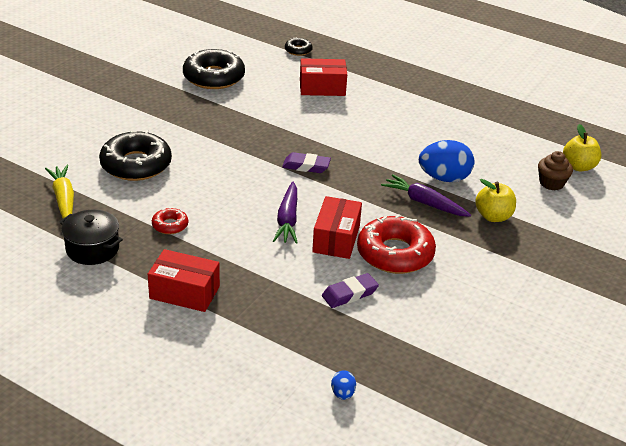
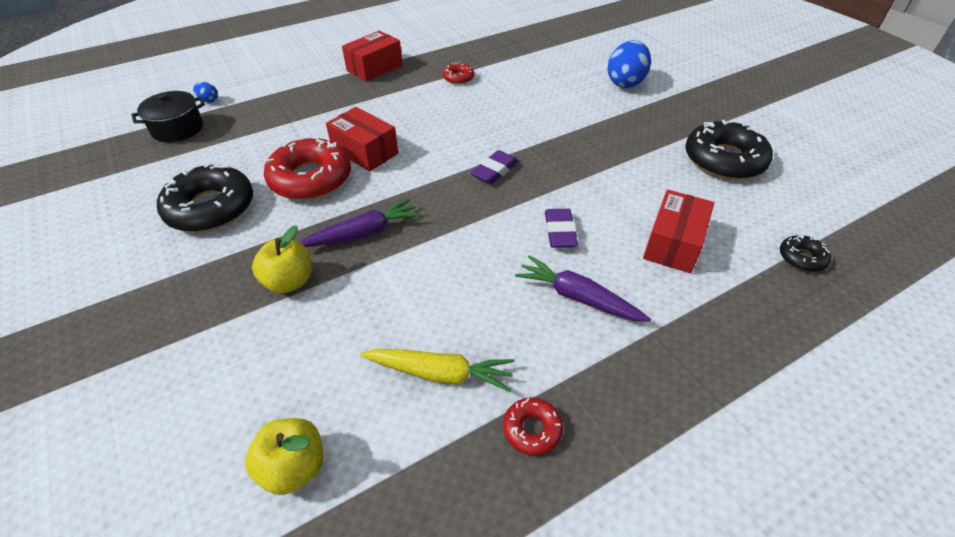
camera: 120 degrees right, 10 degrees up
yellow carrot [45,165,74,218] -> yellow carrot moved to [360,349,515,392]
black pot [59,210,123,265] -> black pot moved to [131,91,205,143]
black donut [99,130,172,181] -> black donut moved to [157,163,253,232]
purple carrot [273,182,298,244] -> purple carrot moved to [515,255,651,322]
purple eraser [322,273,379,308] -> purple eraser moved to [545,209,578,248]
blue egg [419,140,475,182] -> blue egg moved to [608,40,651,88]
brown cupcake [538,151,573,191] -> none
none -> red donut [503,397,563,456]

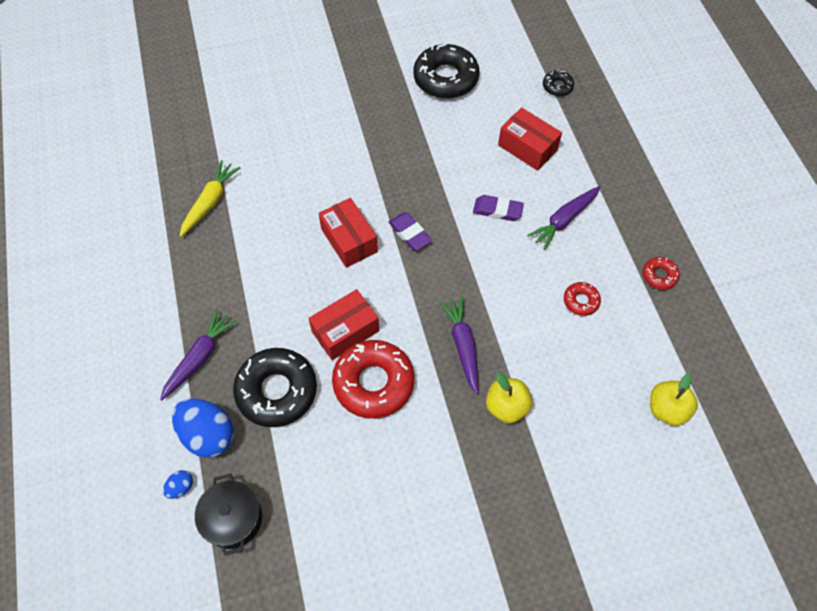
camera: 75 degrees left, 15 degrees up
black donut [157,163,253,232] -> black donut moved to [233,348,317,427]
red box [342,31,403,82] -> red box moved to [318,198,378,268]
yellow carrot [360,349,515,392] -> yellow carrot moved to [180,160,240,237]
red donut [443,62,474,84] -> red donut moved to [564,282,601,316]
blue egg [608,40,651,88] -> blue egg moved to [172,398,234,458]
none -> purple carrot [160,309,237,400]

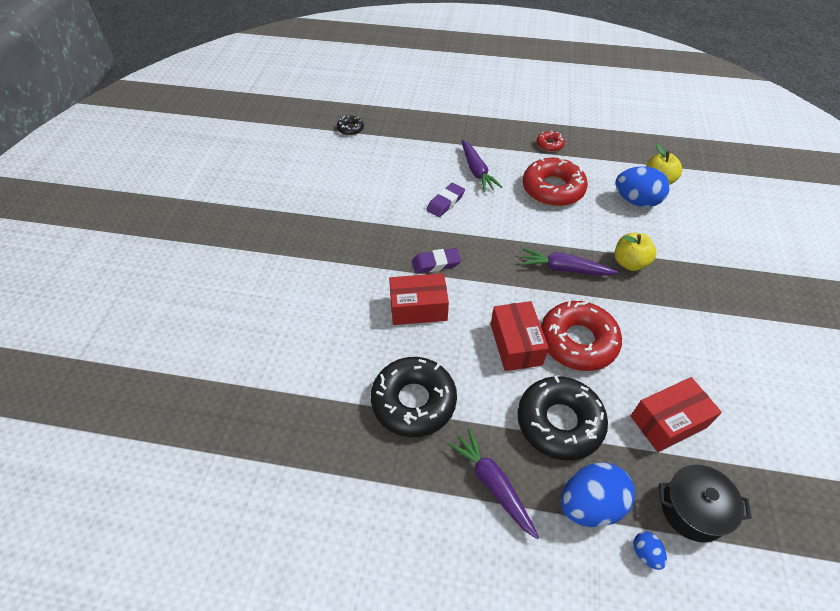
camera: 65 degrees left, 10 degrees down
yellow carrot [180,160,240,237] -> none
black donut [414,42,480,99] -> black donut moved to [371,357,457,437]
red box [498,107,562,171] -> red box moved to [631,377,722,452]
red donut [564,282,601,316] -> red donut [523,157,588,206], size x2.11
none -> blue egg [615,166,670,207]

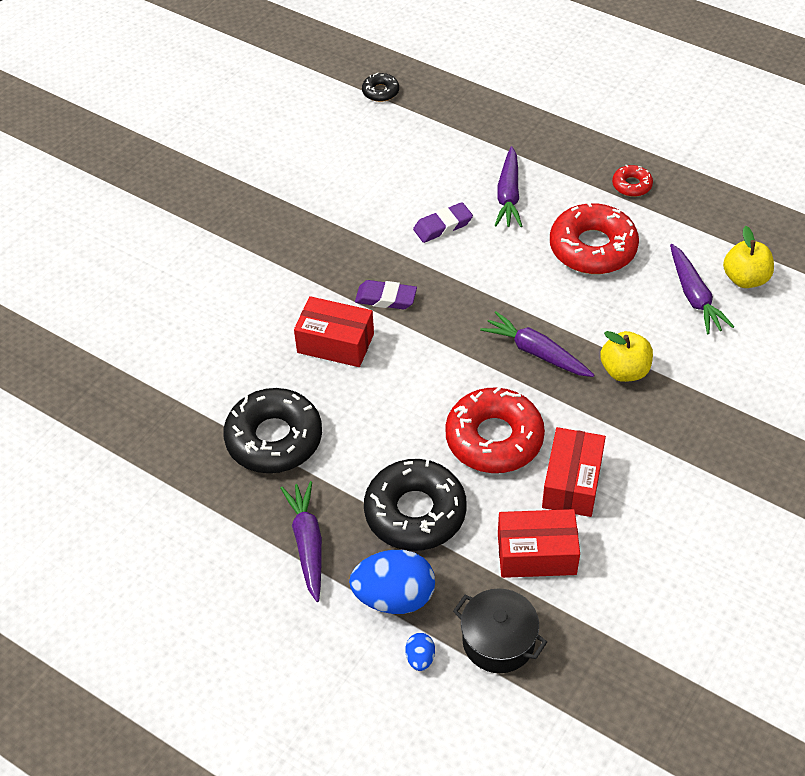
camera: 25 degrees right, 0 degrees up
red box [491,301,549,371] -> red box moved to [542,427,606,517]
blue egg [615,166,670,207] -> purple carrot [670,244,734,335]

